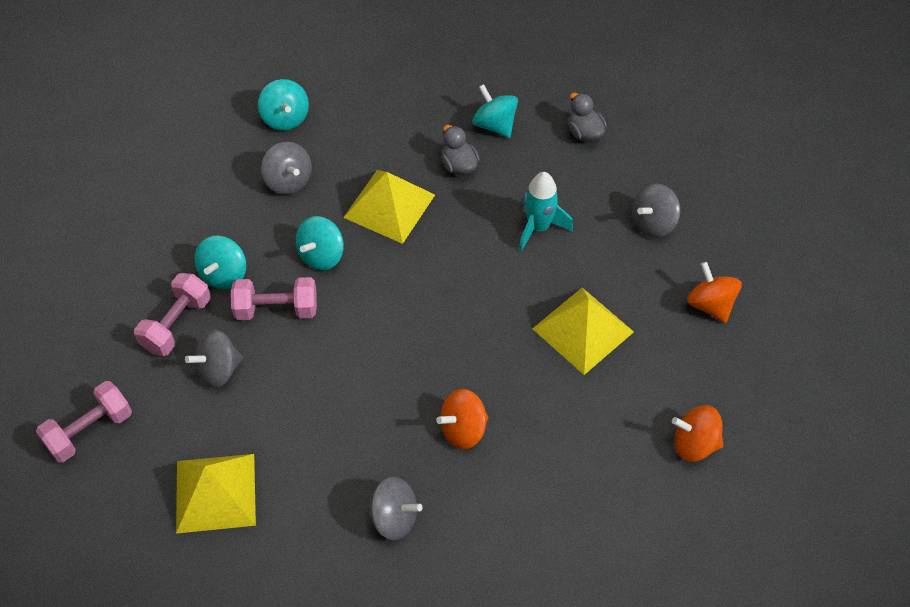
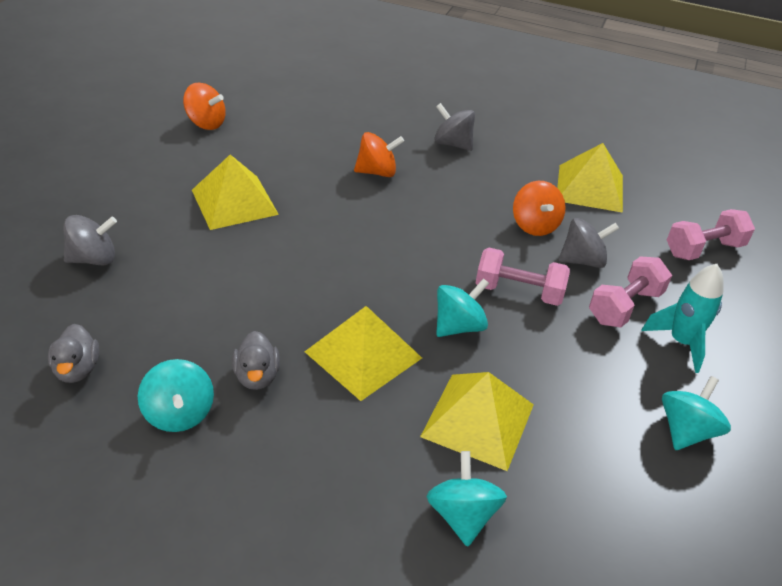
camera: 165 degrees left, 15 degrees down
turquoise spinning top [194,236,246,289] -> turquoise spinning top moved to [662,376,731,450]
grey spinning top [261,142,312,195] -> yellow pyramid [420,372,534,471]
turquoise rocket [519,172,573,251] -> turquoise rocket moved to [641,264,724,373]
orange spinning top [687,262,742,323] -> orange spinning top moved to [513,181,566,236]

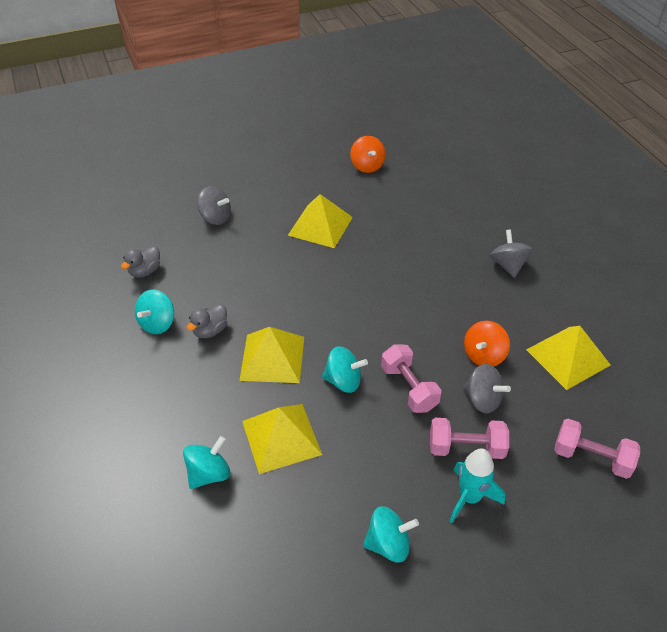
camera: 50 degrees right, 5 degrees up
orange spinning top [354,132,404,177] -> none

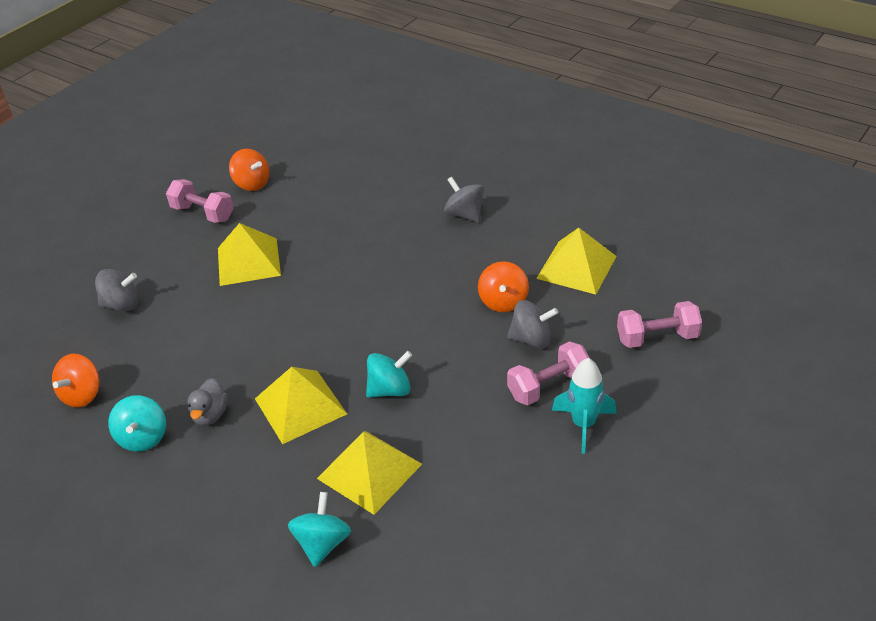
camera: 30 degrees left, 5 degrees down
grey duck [121,246,160,278] -> orange spinning top [52,354,100,408]
turquoise spinning top [363,506,419,562] -> none
pink dumbbell [381,344,441,413] -> pink dumbbell moved to [166,179,233,223]

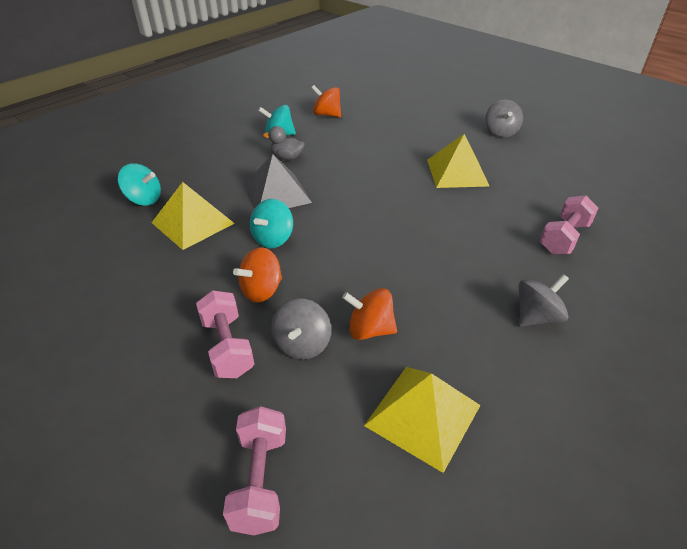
camera: 95 degrees right, 0 degrees up
grey spinning top [95,269,139,312] -> grey spinning top moved to [486,99,523,137]
pink dumbbell [166,179,233,223] -> pink dumbbell moved to [540,195,598,254]
orange spinning top [229,149,270,191] -> orange spinning top moved to [233,247,282,302]
yellow pyramid [255,367,347,444] -> grey pyramid [243,154,312,209]
turquoise spinning top [366,351,412,398] -> turquoise spinning top turned 45 degrees clockwise [250,199,293,248]
turquoise rocket [552,358,617,454] -> none

